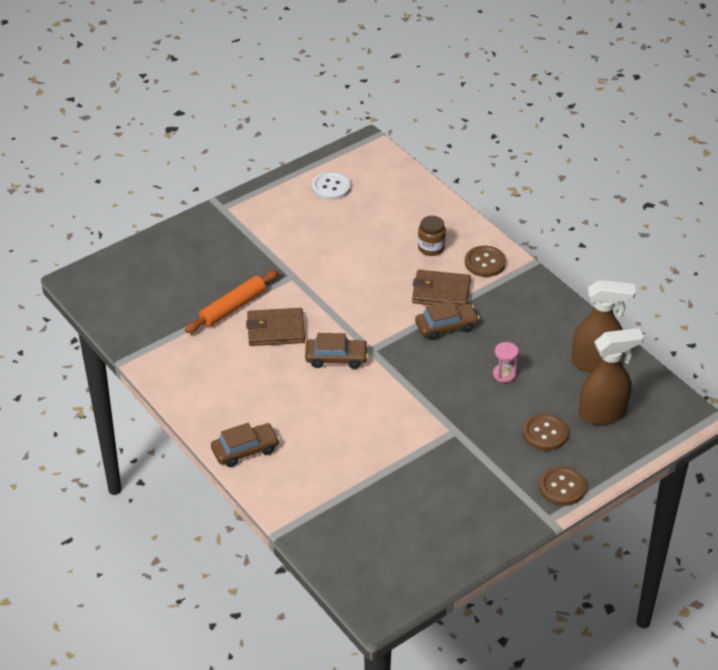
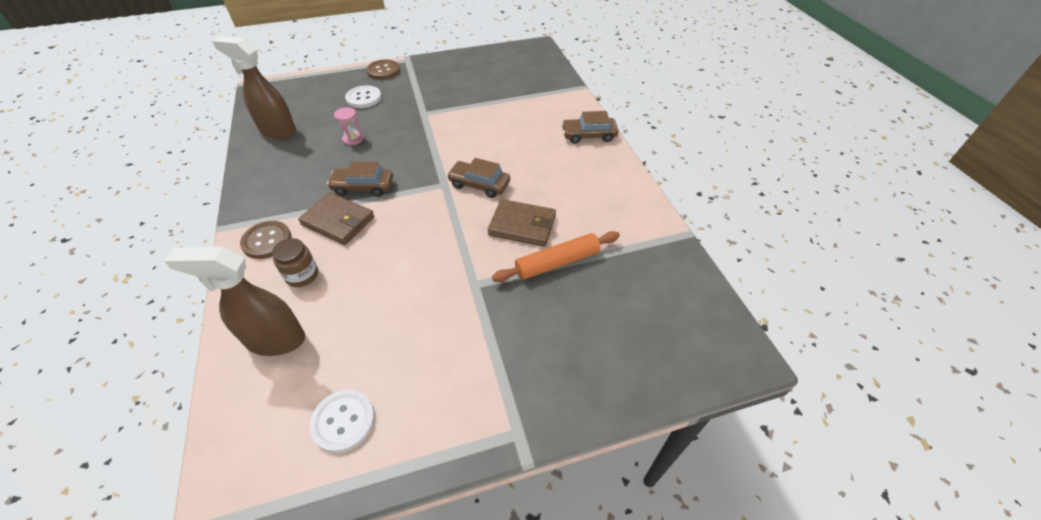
camera: 160 degrees left, 5 degrees up
brown button [522,413,568,451] -> white button [345,85,382,108]
brown spray bottle [579,328,644,425] -> brown spray bottle moved to [164,247,305,356]

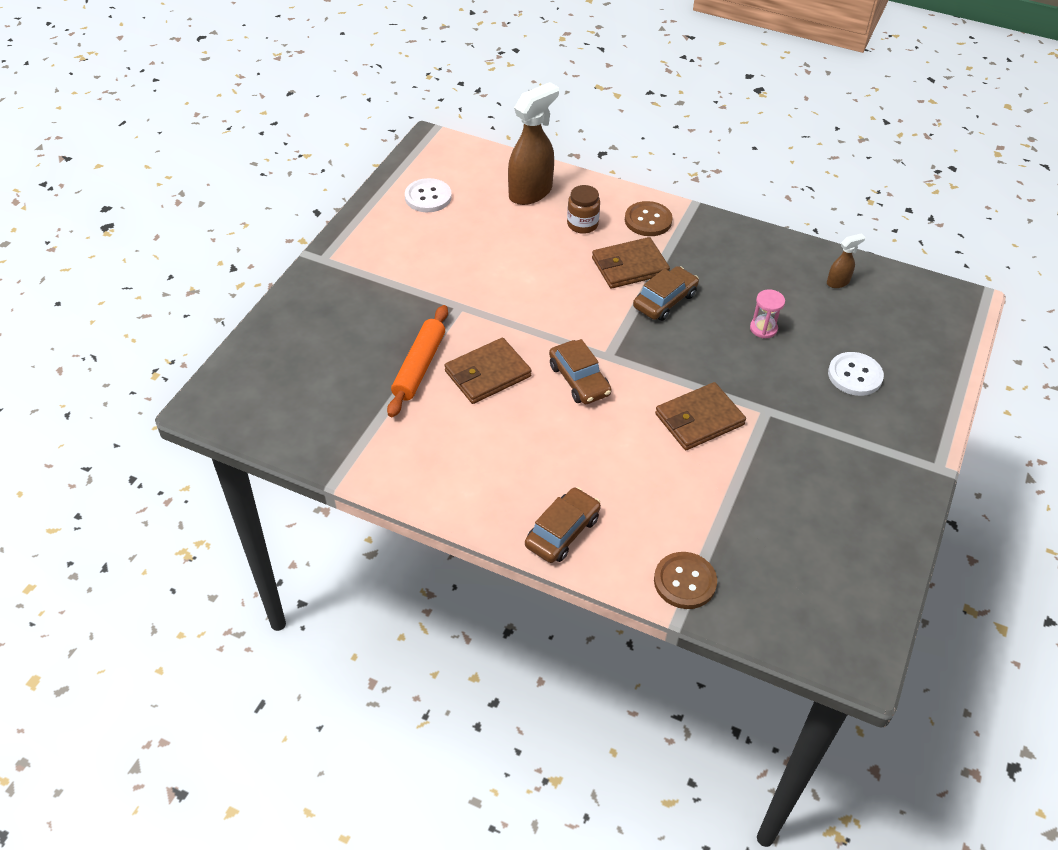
camera: 130 degrees right, 0 degrees up
brown spray bottle [212,36,296,139] -> brown spray bottle [827,233,865,288], size x0.47
brown button [366,59,400,80] -> brown button moved to [654,552,717,609]
brown car [447,158,510,198] -> brown car turned 90 degrees clockwise [549,339,612,404]
none -> brown wallet [655,382,746,450]

